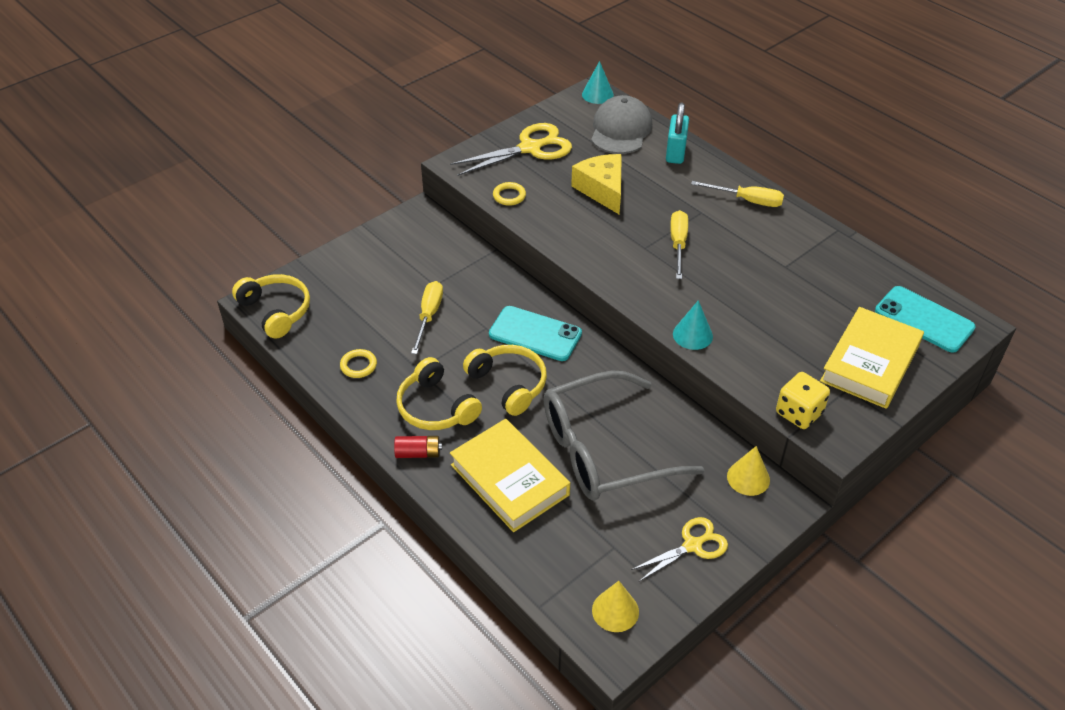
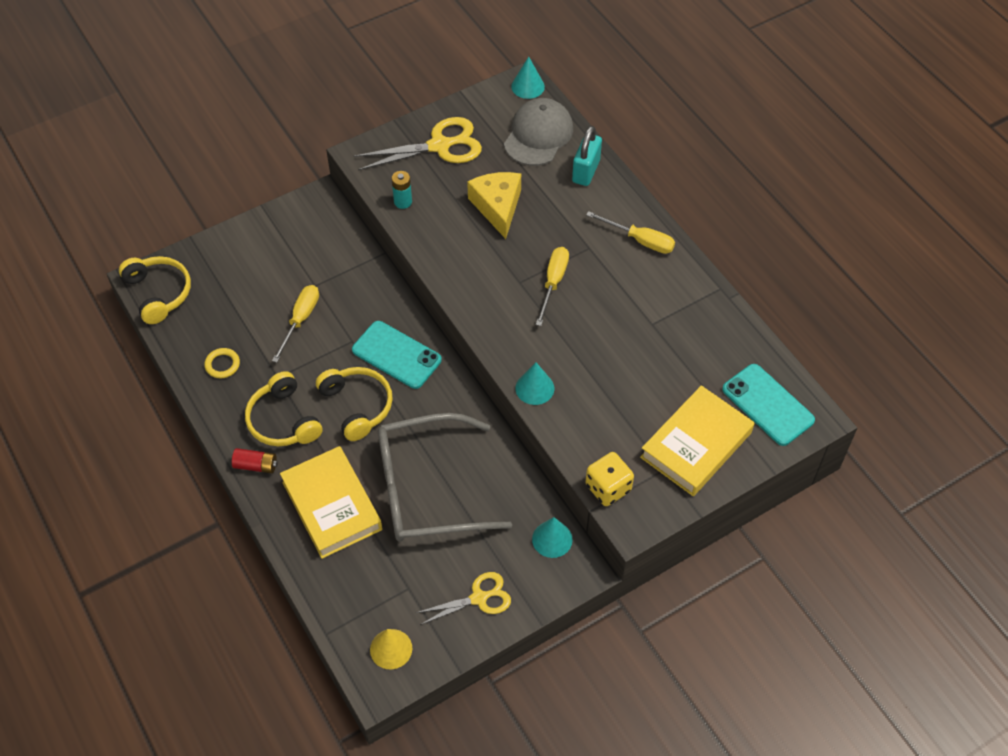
camera: 10 degrees right, 10 degrees up
yellow ring [493,182,526,206] -> turquoise battery [392,171,412,209]
yellow cone [727,446,770,496] -> turquoise cone [532,517,573,558]

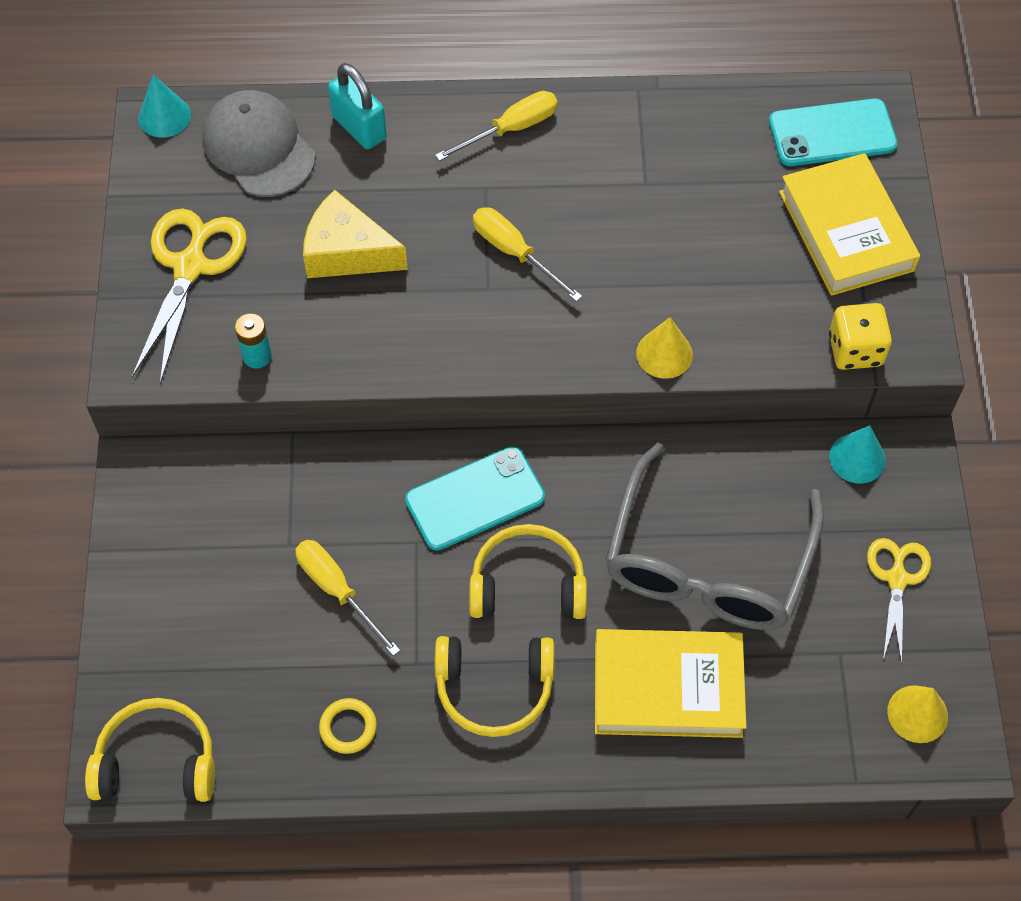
camera: 60 degrees left, 5 degrees up
red battery [232,448,278,473] -> none
turquoise cone [516,362,554,405] -> yellow cone [636,317,693,379]

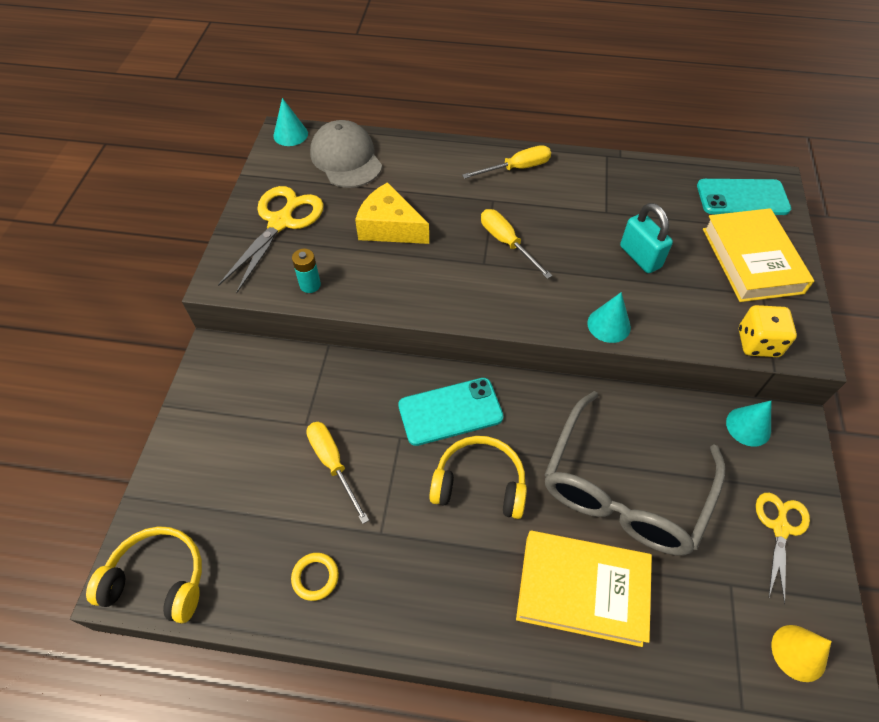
camera: 10 degrees right, 5 degrees down
turquoise padlock [328,63,387,149] -> turquoise padlock moved to [620,203,673,273]
yellow headphones [435,636,555,737] -> none
yellow cone [636,317,693,379] -> turquoise cone [587,292,631,343]

